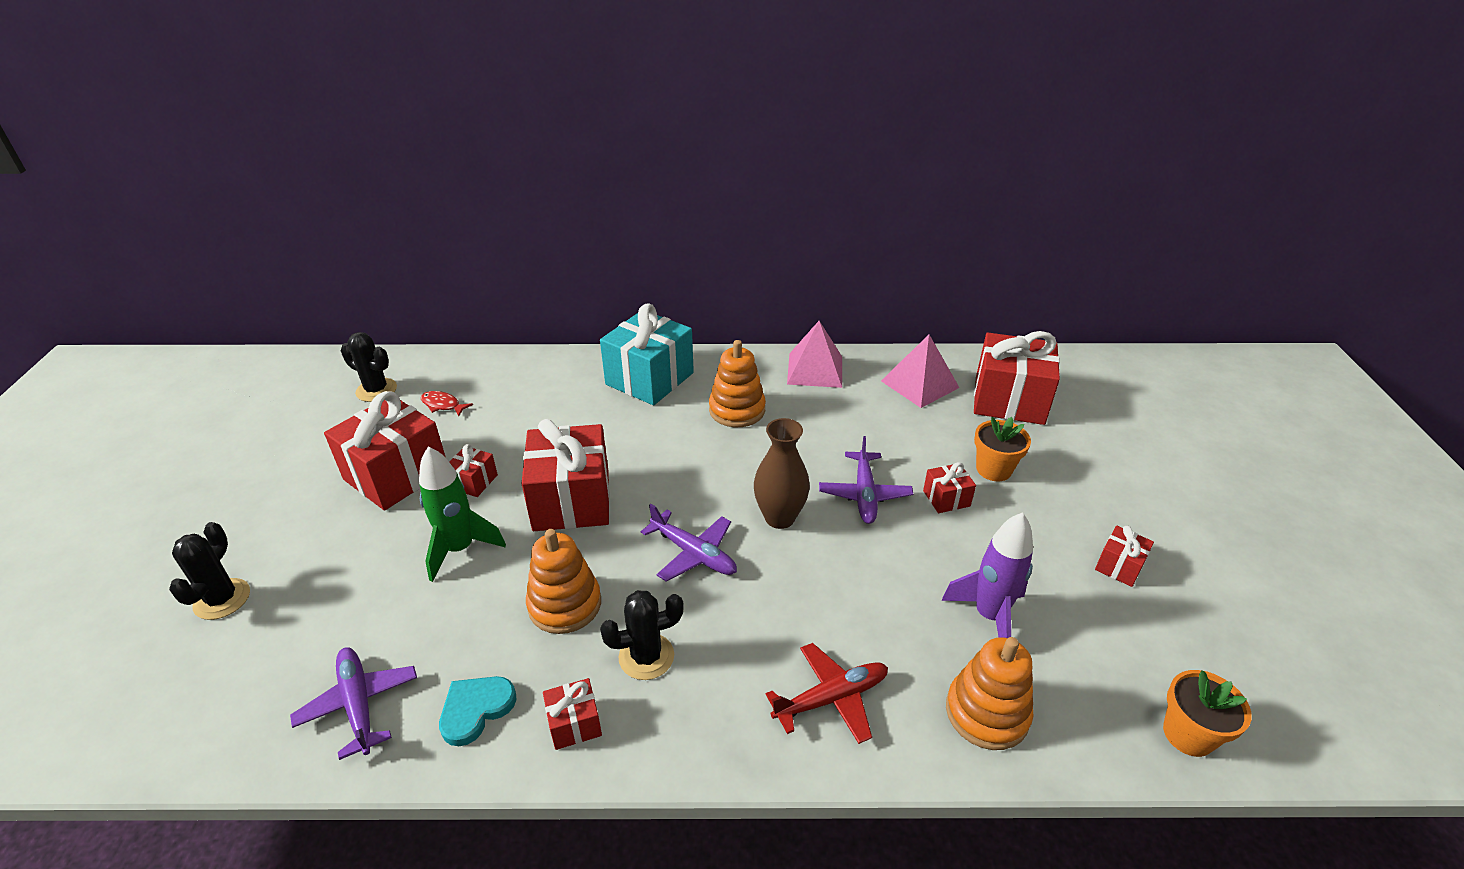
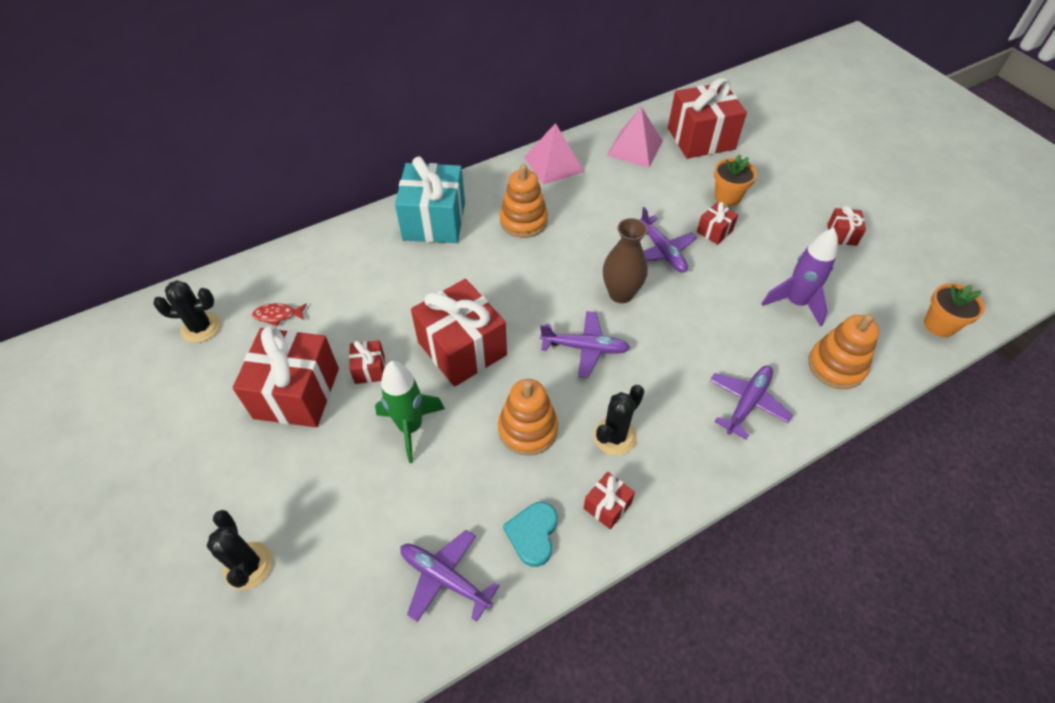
camera: 30 degrees left, 15 degrees up
red plane [766,643,888,744] -> purple plane [710,366,793,440]

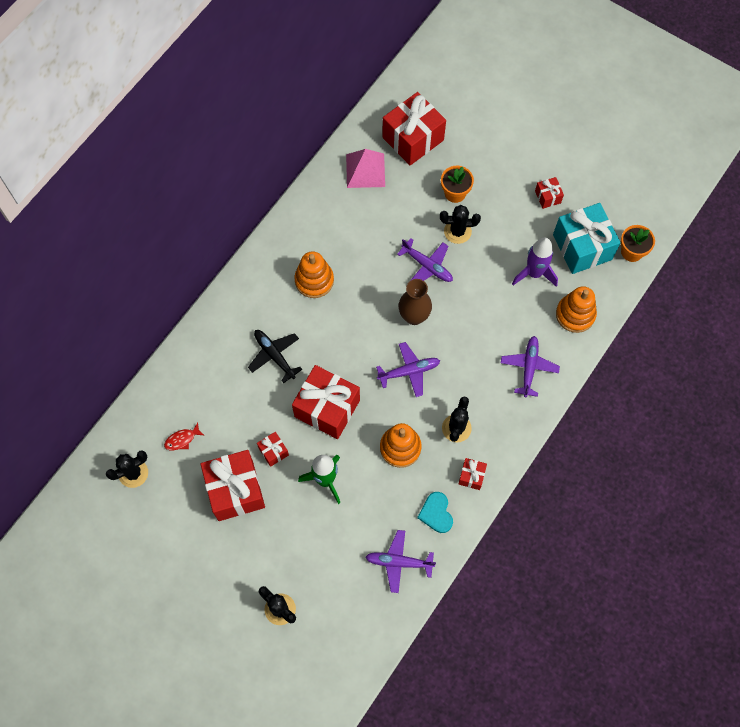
camera: 25 degrees left, 15 degrees up
turquoise gift [395,156,465,243] -> turquoise gift moved to [553,203,621,274]
pink pyramid [524,123,584,185] -> none
red gift [697,202,738,245] -> black cactus [440,205,481,244]
none -> black plane [248,330,302,383]

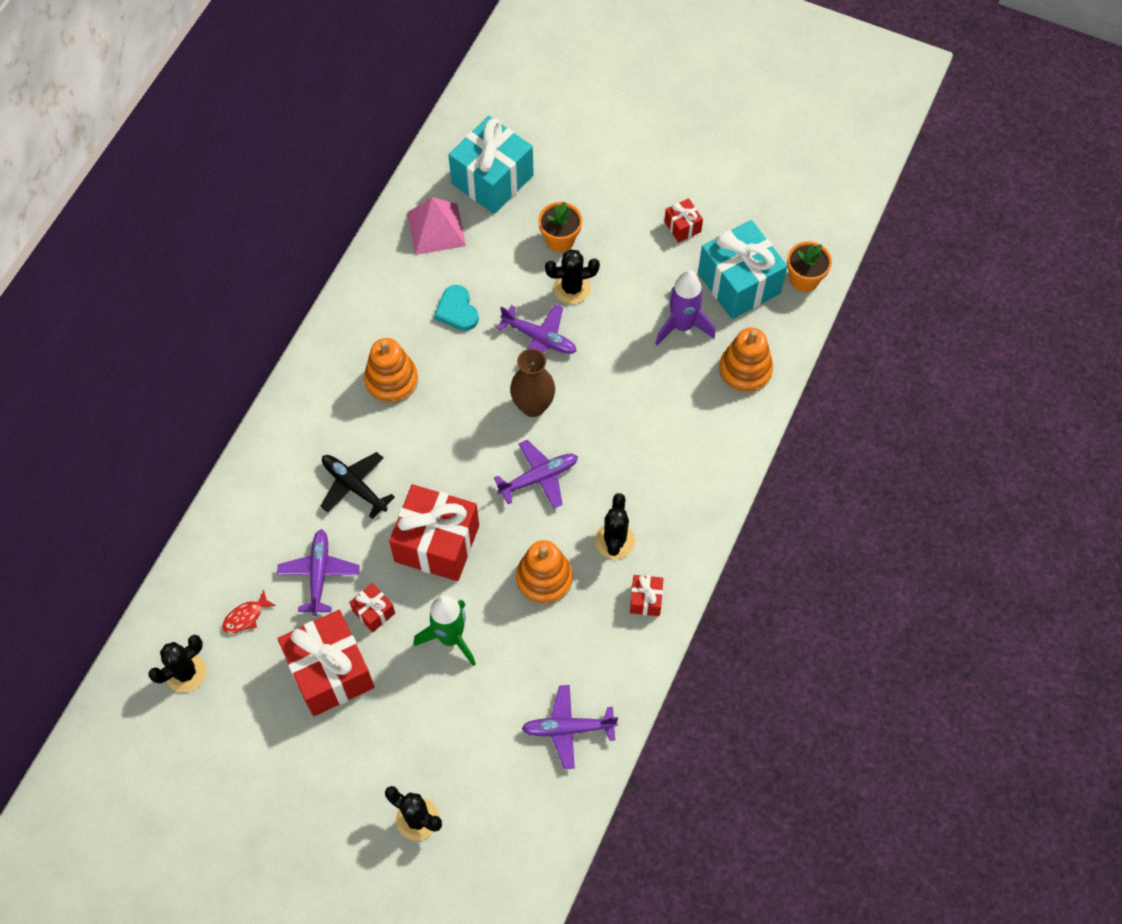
camera: 10 degrees left, 5 degrees down
red gift [382,92,446,165] -> turquoise gift [448,116,534,214]
turquoise heart [417,492,453,533] -> turquoise heart moved to [434,285,479,331]
purple plane [501,336,560,397] -> purple plane moved to [277,529,360,616]

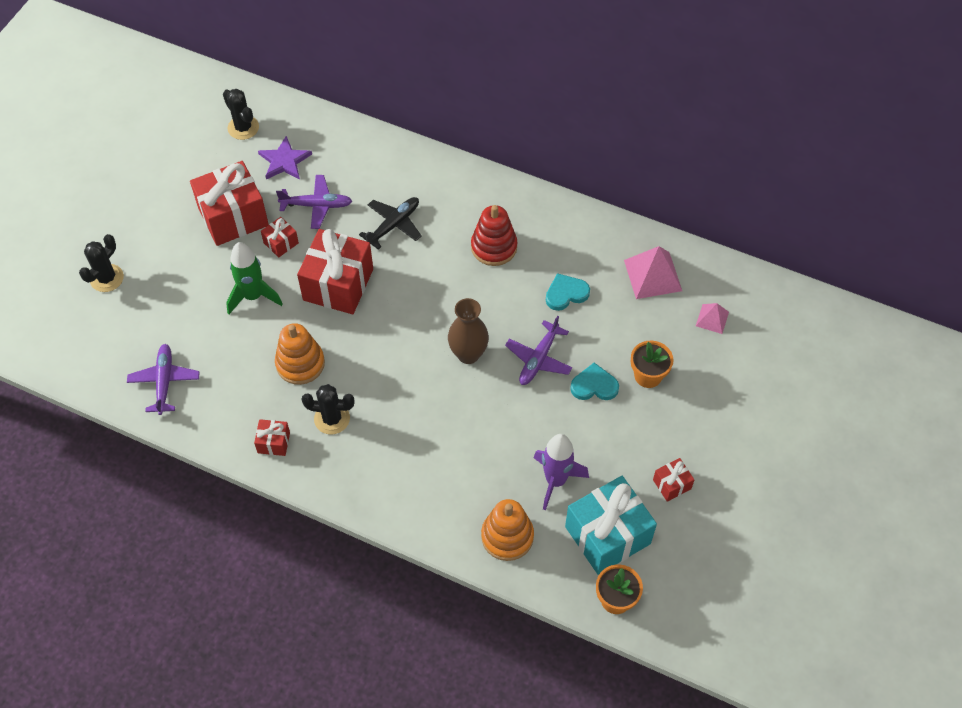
camera: 90 degrees right, 5 degrees down
red fish [222,590,276,633] -> purple star [258,136,312,180]
orange stacking toy [364,338,418,404] -> red stacking toy [471,205,517,266]
turquoise gift [448,116,534,214] -> pink pyramid [696,303,729,334]
purple plane [494,440,578,509] -> none
black cactus [545,249,600,304] -> turquoise heart [570,363,619,400]

